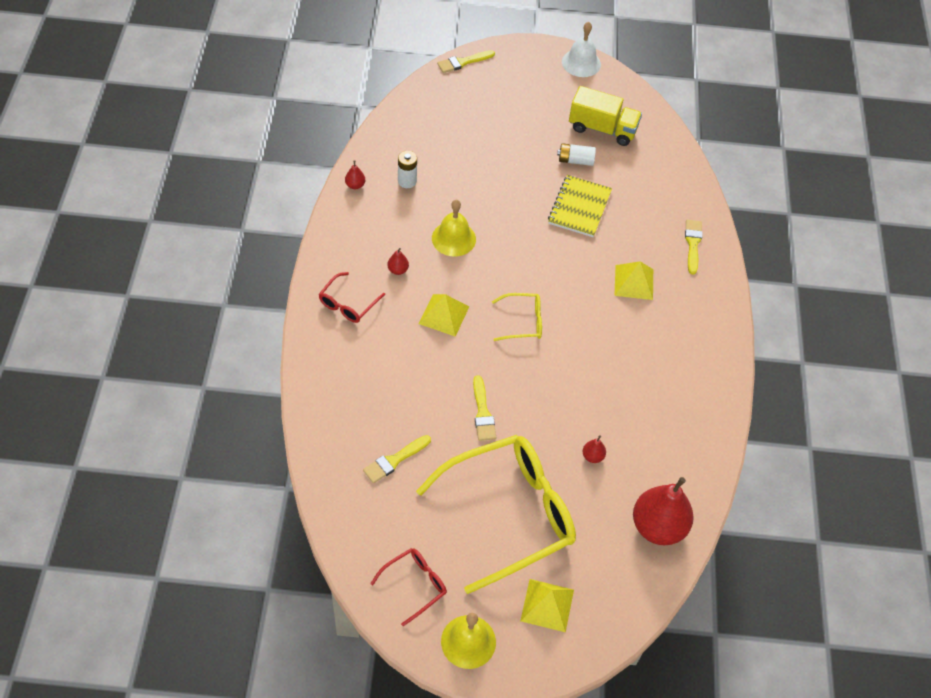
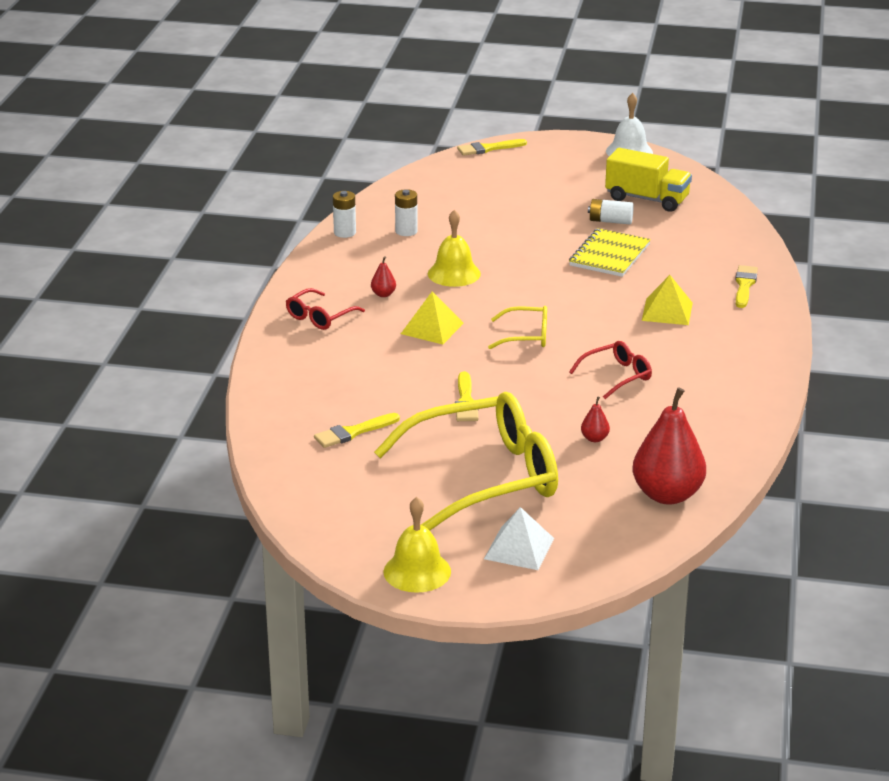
camera: 10 degrees right, 25 degrees down
red pear [345,160,365,189] -> white battery [333,191,356,238]
red glasses [370,548,447,626] -> red glasses moved to [569,341,652,399]
yellow pyramid [520,579,574,632] -> white pyramid [484,507,554,570]

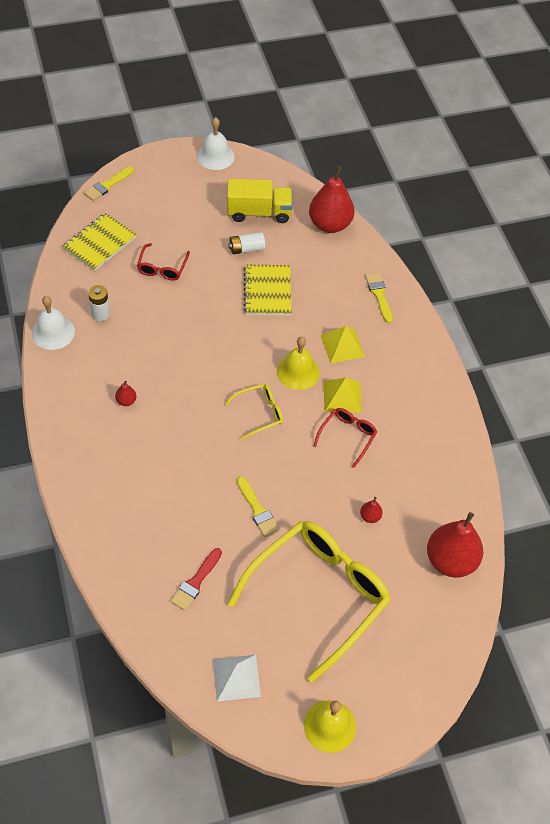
camera: 30 degrees left, 25 degrees up
red glasses [286,288,365,330] -> red glasses moved to [137,243,190,281]
yellow brush [314,413,400,448] -> red brush [171,548,222,611]
white battery [333,191,356,238] -> white bell [32,296,75,350]
yellow pyramid [401,291,464,344] -> yellow pyramid moved to [324,378,362,413]
yellow bell [428,210,481,287] -> yellow bell moved to [277,336,320,390]
white pyramid [484,507,554,570] -> white pyramid moved to [213,655,261,702]
none -> yellow notebook [62,213,137,271]
none -> red pear [309,166,355,233]

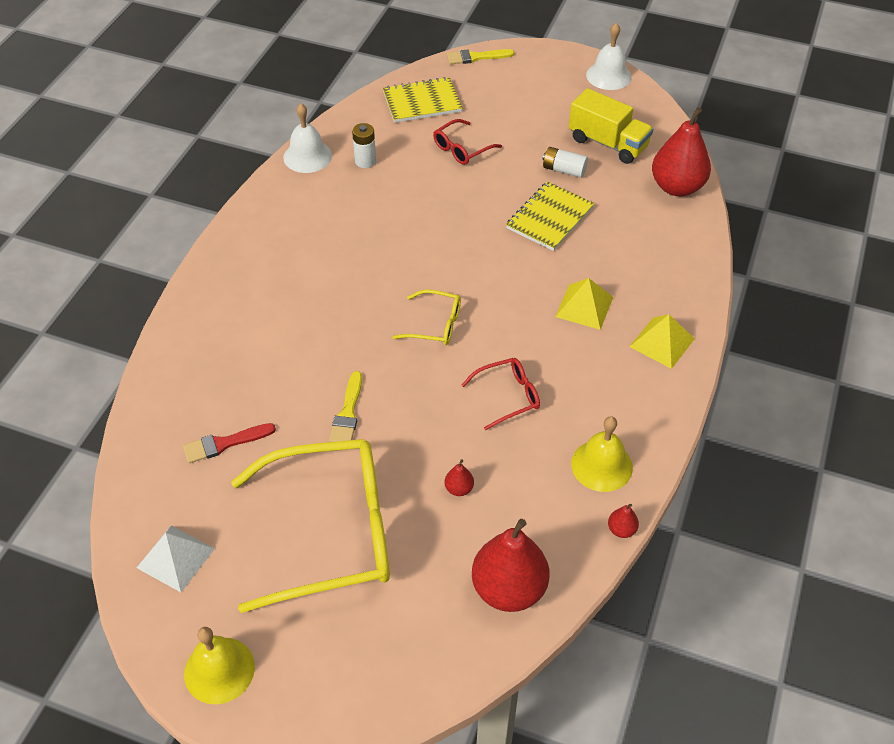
camera: 40 degrees right, 5 degrees down
red pear [115,381,136,406] -> red pear moved to [608,504,639,538]
yellow bell [277,336,320,390] -> yellow bell moved to [571,416,633,492]
yellow pyramid [324,378,362,413] -> yellow pyramid moved to [629,314,695,369]
yellow brush [365,272,393,323] -> none

